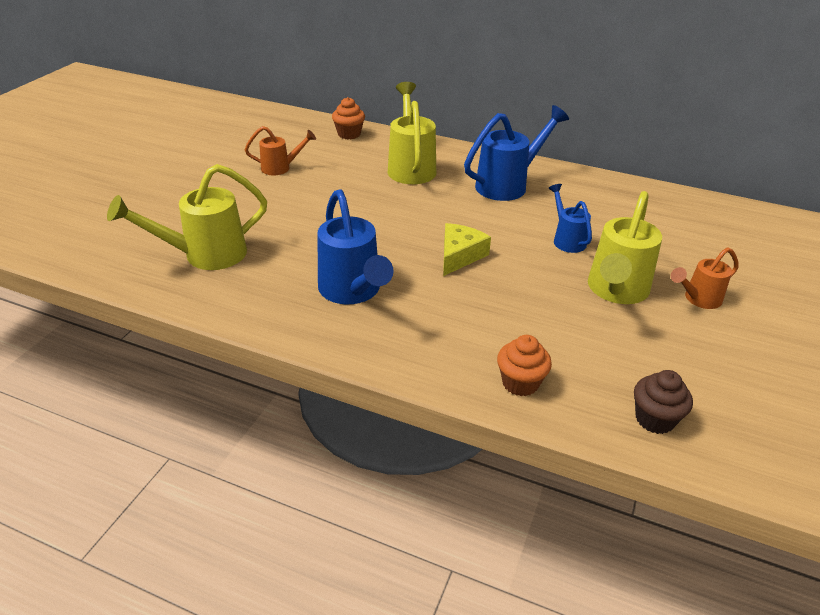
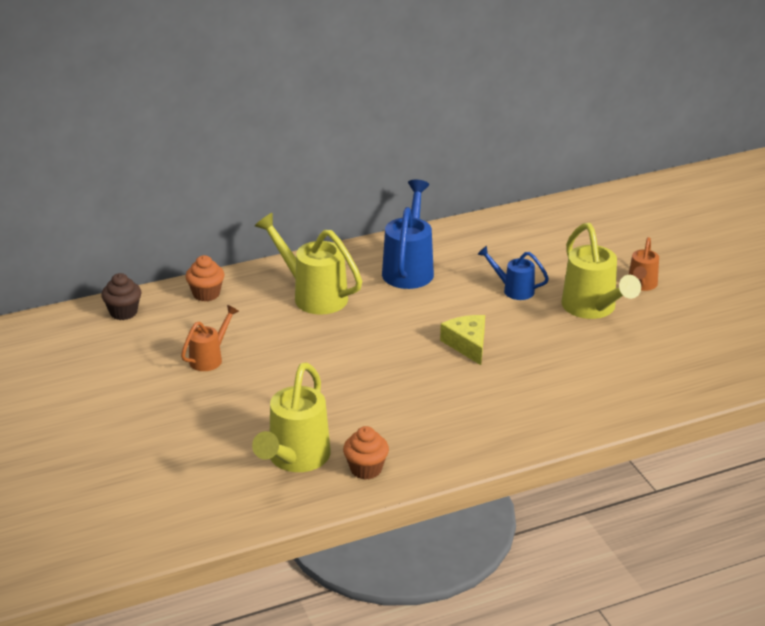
camera: 45 degrees left, 5 degrees down
blue watering can [317,189,394,304] -> none
orange cupcake [497,335,552,396] -> orange cupcake moved to [343,426,389,480]
brown cupcake [634,370,693,434] -> brown cupcake moved to [102,273,141,320]

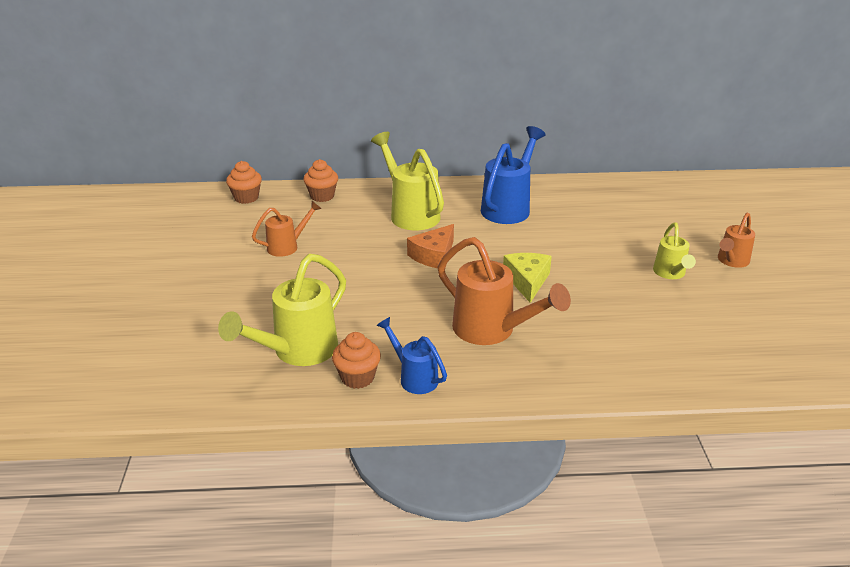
camera: 20 degrees right, 0 degrees up
brown cupcake [102,273,141,320] -> orange cupcake [226,161,262,204]
blue watering can [477,246,549,300] -> blue watering can moved to [376,317,447,394]
yellow watering can [561,223,641,319] -> yellow watering can [653,222,696,279], size x0.57
none -> orange cheese [407,224,454,268]
none -> orange watering can [437,237,571,345]

